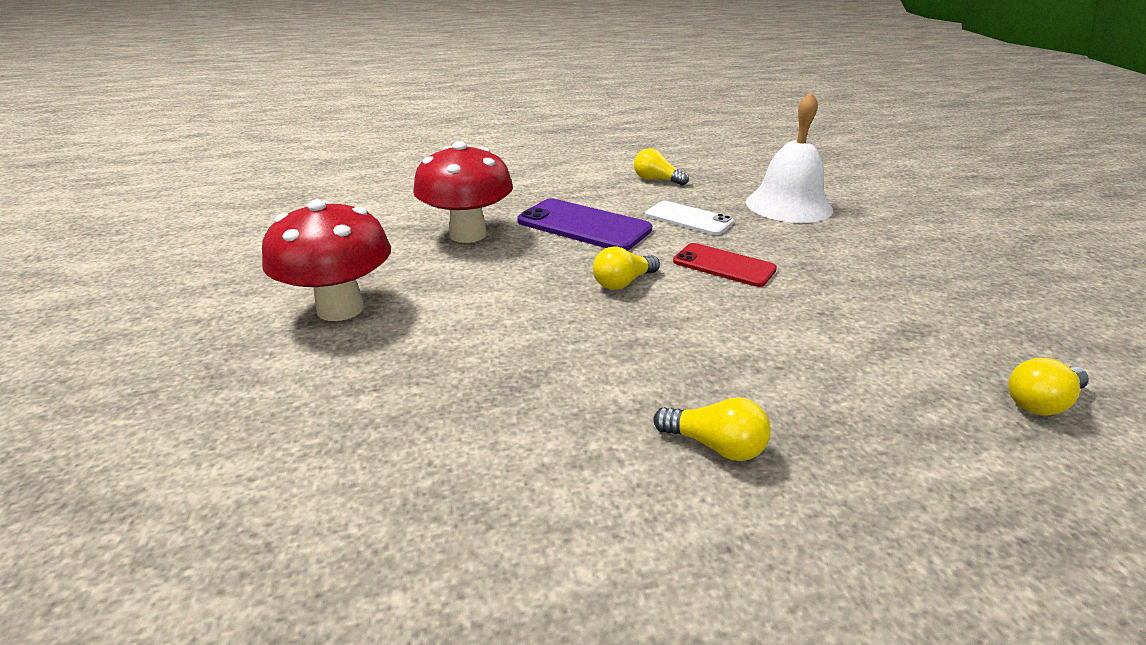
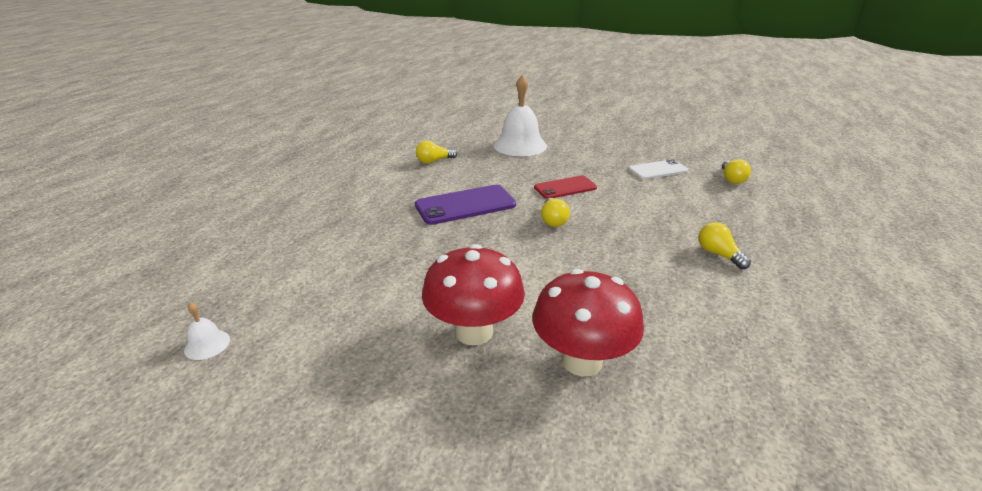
camera: 55 degrees left, 0 degrees up
red mushroom [413,141,513,243] -> red mushroom moved to [532,269,644,376]
white phone [645,201,734,235] -> white phone moved to [628,159,689,179]
yellow light bulb [653,397,771,461] -> yellow light bulb turned 90 degrees counterclockwise [698,222,751,269]
none -> white bell [184,302,230,360]

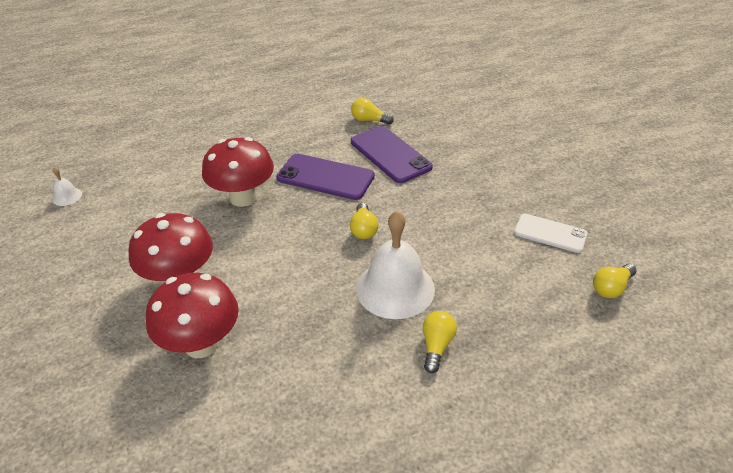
camera: 45 degrees right, 10 degrees up
white bell [494,75,547,156] -> white bell moved to [356,211,435,319]
red phone [534,176,597,199] -> none
yellow light bulb [541,198,570,227] -> yellow light bulb turned 45 degrees counterclockwise [350,203,379,239]
none -> red mushroom [202,137,274,207]
none -> purple phone [351,126,433,183]

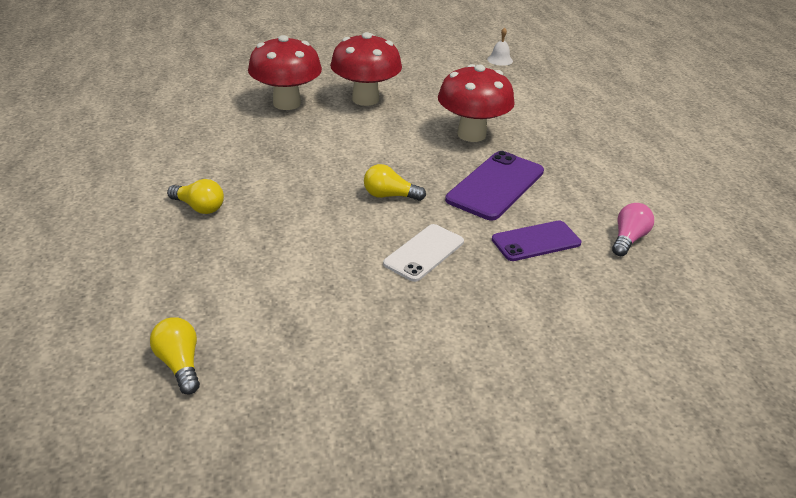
camera: 100 degrees right, 5 degrees down
yellow light bulb [351,98,394,125] -> pink light bulb [612,203,654,256]
purple phone [351,126,433,183] -> purple phone [492,221,581,261], size x0.66
white bell [356,211,435,319] -> none
white phone [514,214,588,253] -> white phone moved to [383,224,464,282]

